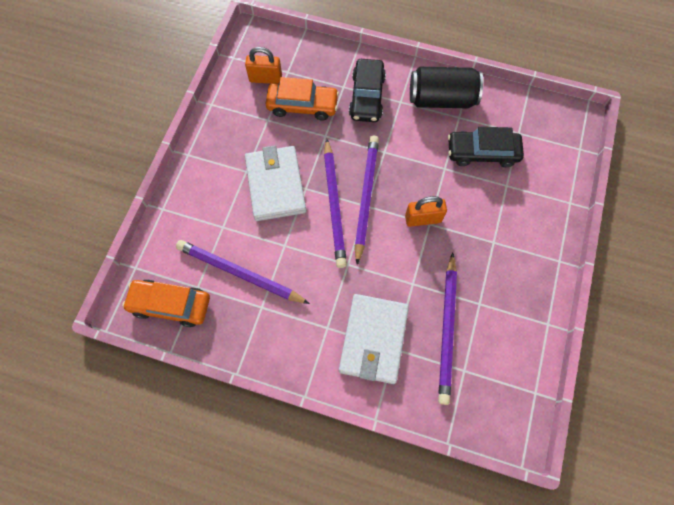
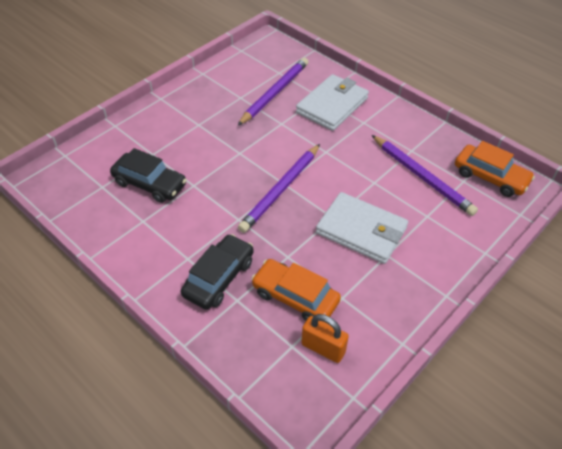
camera: 155 degrees left, 20 degrees down
white wallet [245,146,306,221] -> white wallet turned 75 degrees counterclockwise [316,192,408,264]
purple pencil [324,138,347,268] -> none
orange padlock [405,196,447,227] -> none
black can [410,67,483,108] -> none

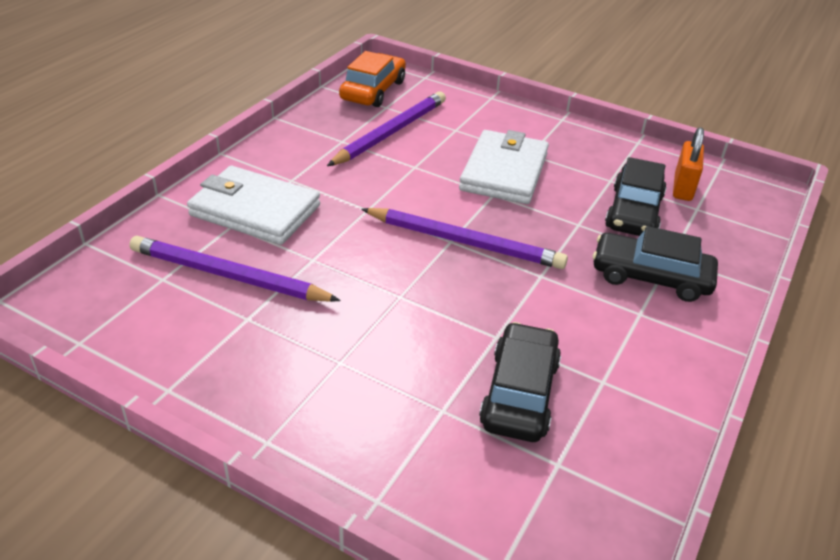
camera: 105 degrees left, 10 degrees down
orange car [251,259,341,321] -> black car [605,157,667,236]

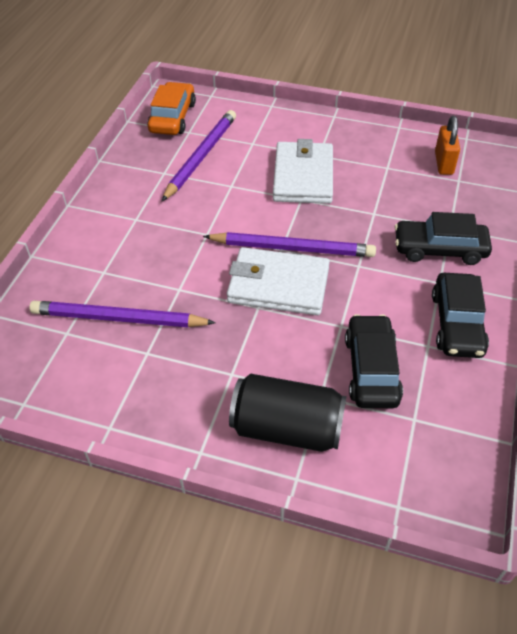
camera: 10 degrees left, 10 degrees up
white wallet [187,166,320,245] -> white wallet moved to [227,247,330,315]
black car [605,157,667,236] -> black car moved to [432,273,489,358]
none -> black can [229,374,347,452]

